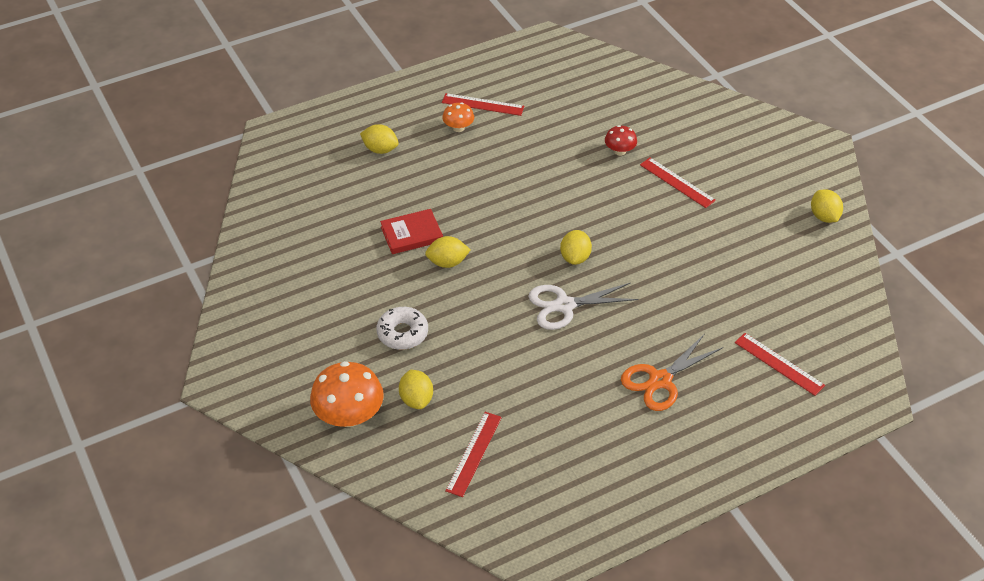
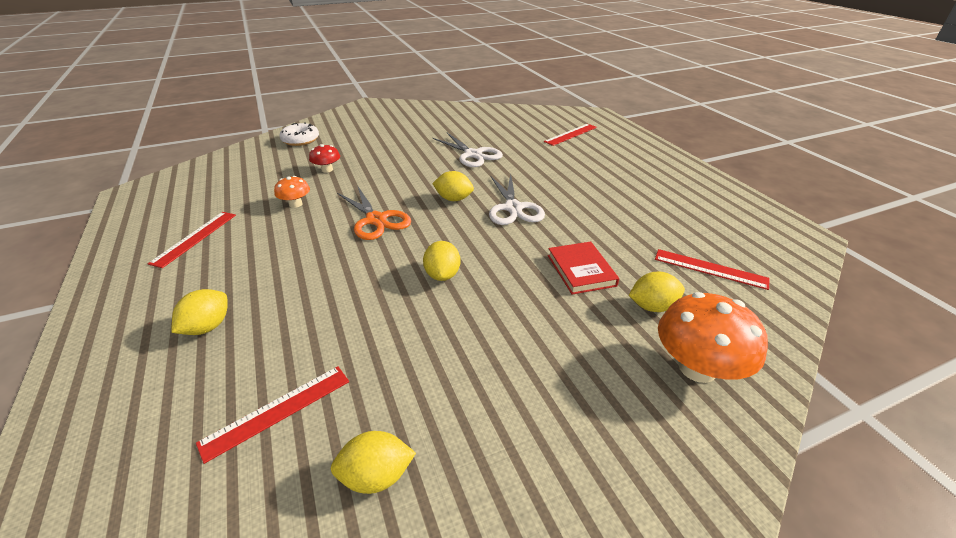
camera: 85 degrees left, 10 degrees down
white donut [376,307,428,350] -> white donut moved to [279,122,319,146]
red book [380,209,443,254] -> red book moved to [548,241,619,295]
orange mushroom [442,102,474,132] -> orange mushroom moved to [274,176,310,208]
orange scissors [621,335,723,411] -> orange scissors moved to [337,187,411,240]
red ruler [640,158,716,208] -> red ruler moved to [196,366,349,464]
yellow lemon [811,189,843,223] -> yellow lemon moved to [331,431,416,494]
none -> white scissors [432,133,503,167]

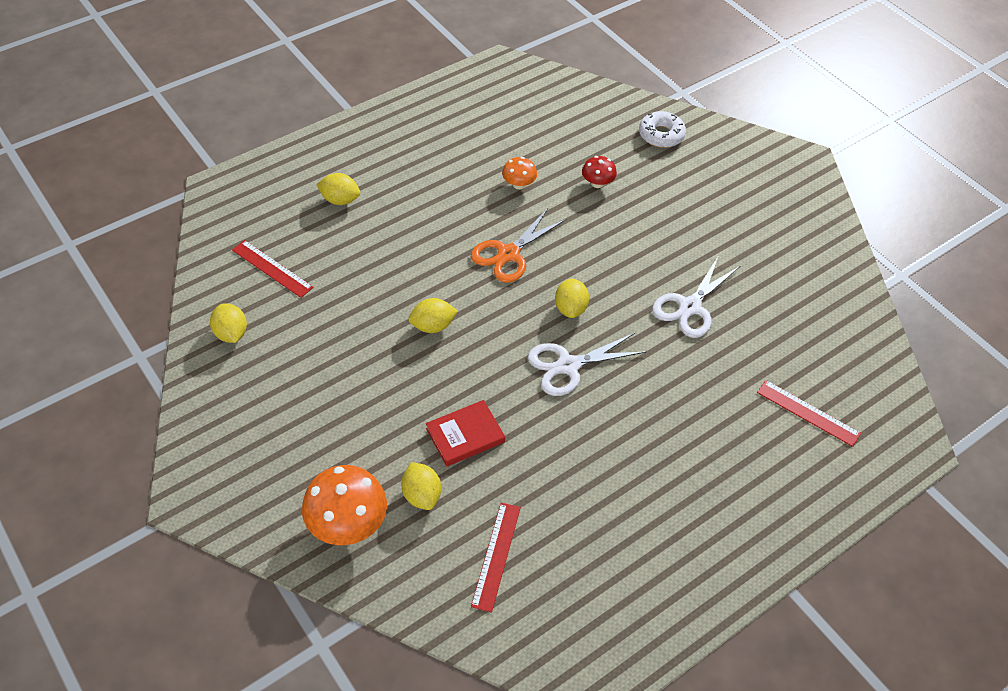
camera: 75 degrees right, 15 degrees up
red ruler [148,212,236,268] -> none

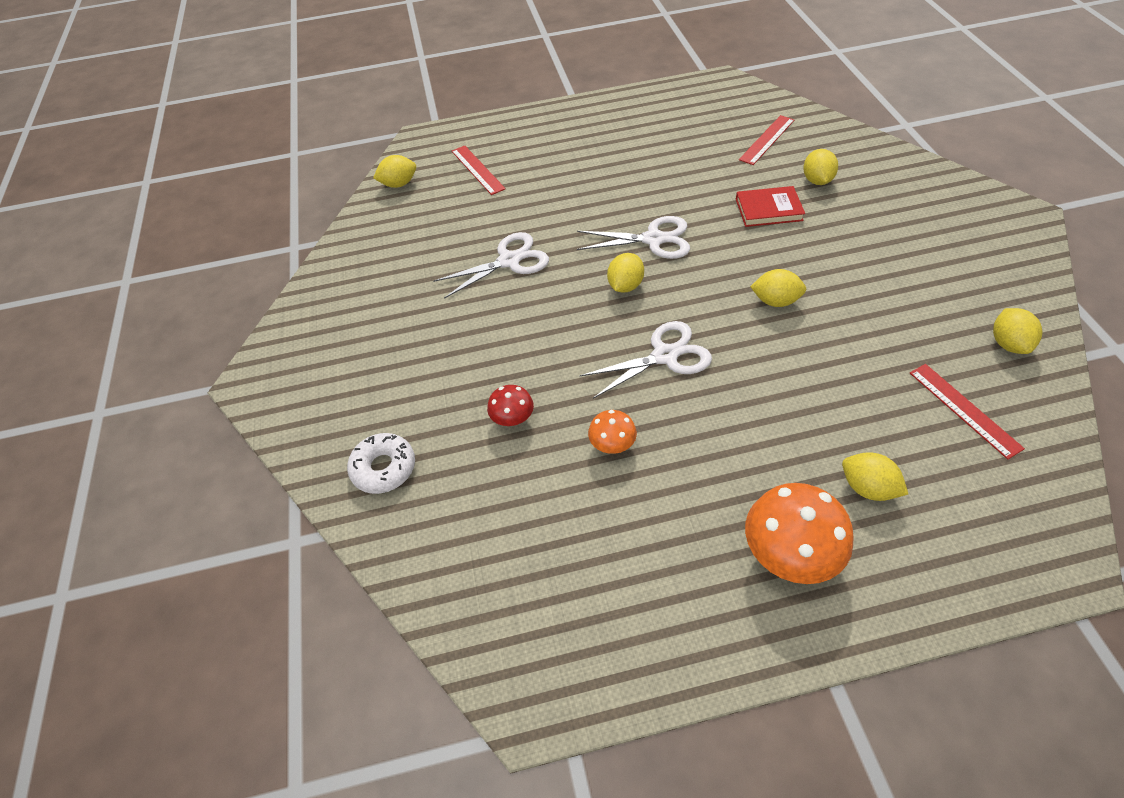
camera: 150 degrees left, 0 degrees up
orange mushroom [302,465,387,545] -> orange mushroom moved to [745,483,854,584]
orange scissors [471,208,566,283] -> white scissors [580,321,712,399]
none -> yellow lemon [373,155,416,188]

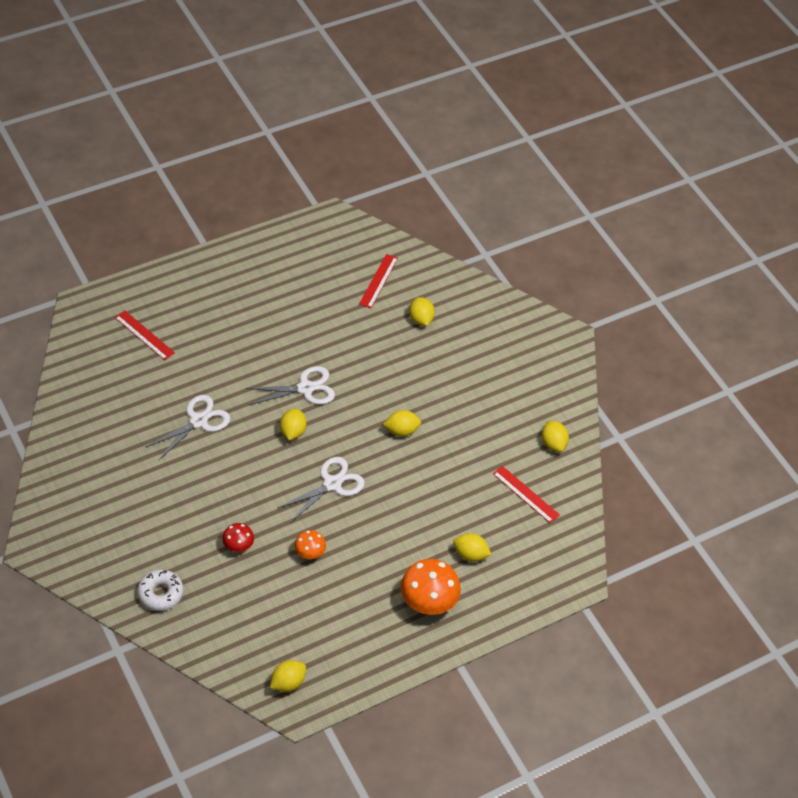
camera: 25 degrees left, 0 degrees up
yellow lemon [373,155,416,188] -> yellow lemon moved to [270,660,306,692]
red book [736,186,805,227] -> none

